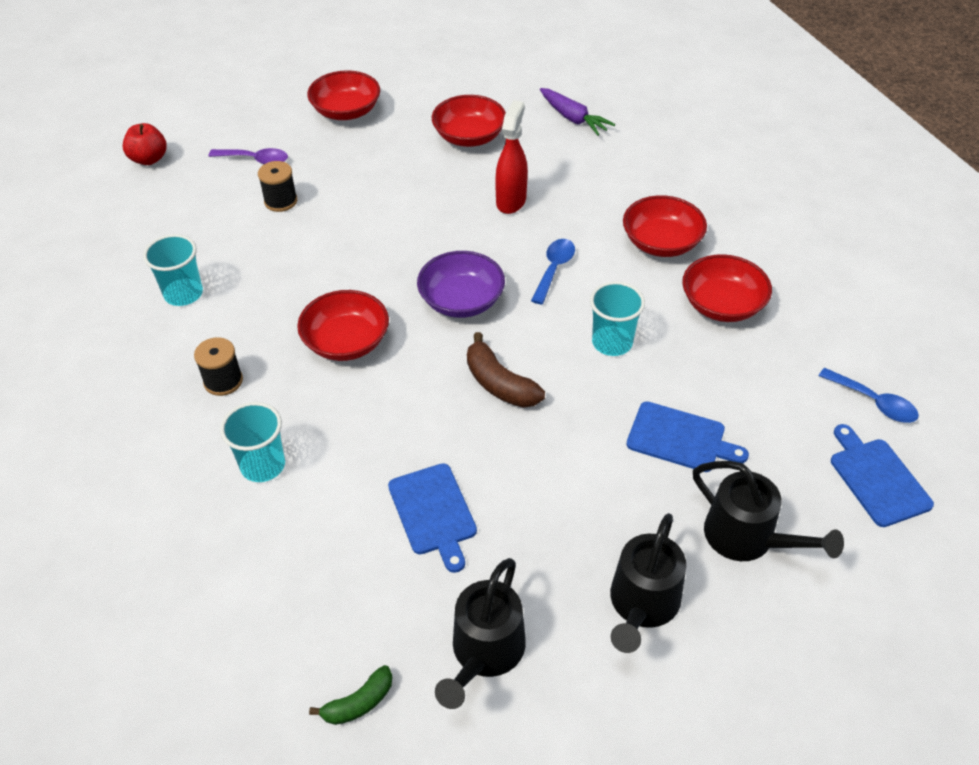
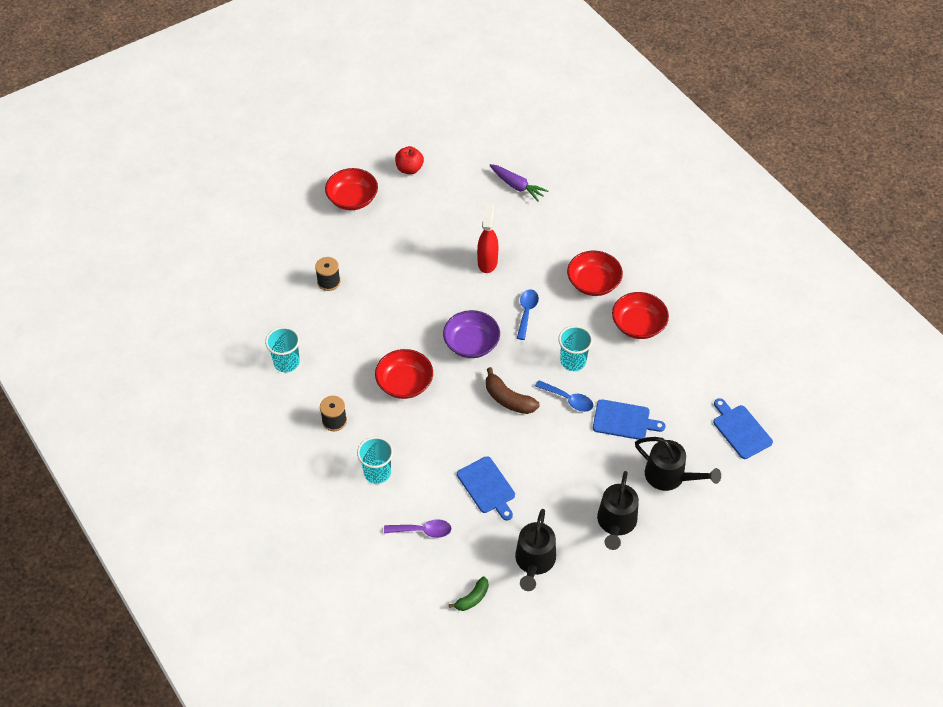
camera: 10 degrees left, 5 degrees up
red apple [122,123,167,165] -> red apple moved to [395,146,424,174]
purple spoon [209,148,288,164] -> purple spoon moved to [384,519,452,538]
red bowl [432,95,506,147] -> none
blue spoon [819,368,919,423] -> blue spoon moved to [535,380,594,412]

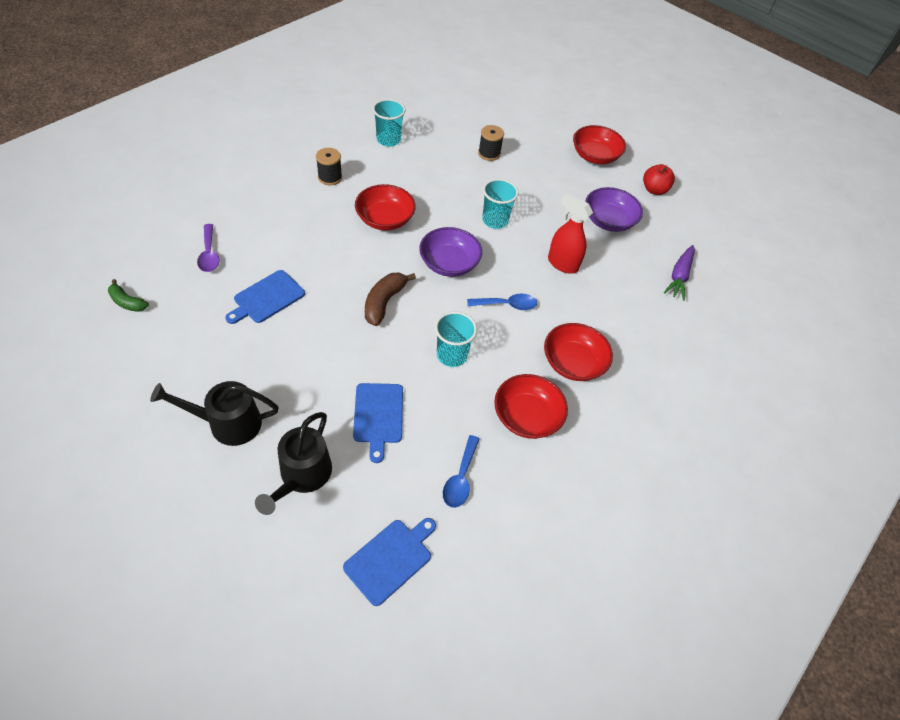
camera: 70 degrees right, 0 degrees up
turquoise cup [357,437,393,484] -> turquoise cup moved to [482,179,519,229]
red spray bottle [477,203,499,273] -> red spray bottle turned 135 degrees counterclockwise [548,194,593,274]
black watering can [515,509,556,591] -> none
blue spoon [535,380,594,412] -> blue spoon moved to [443,435,480,508]
none -> purple bowl [585,187,643,232]

